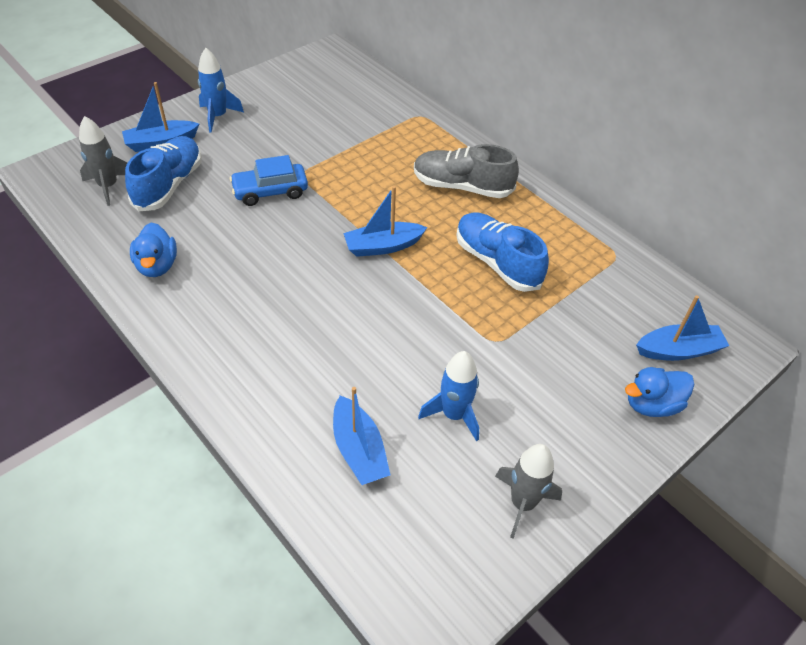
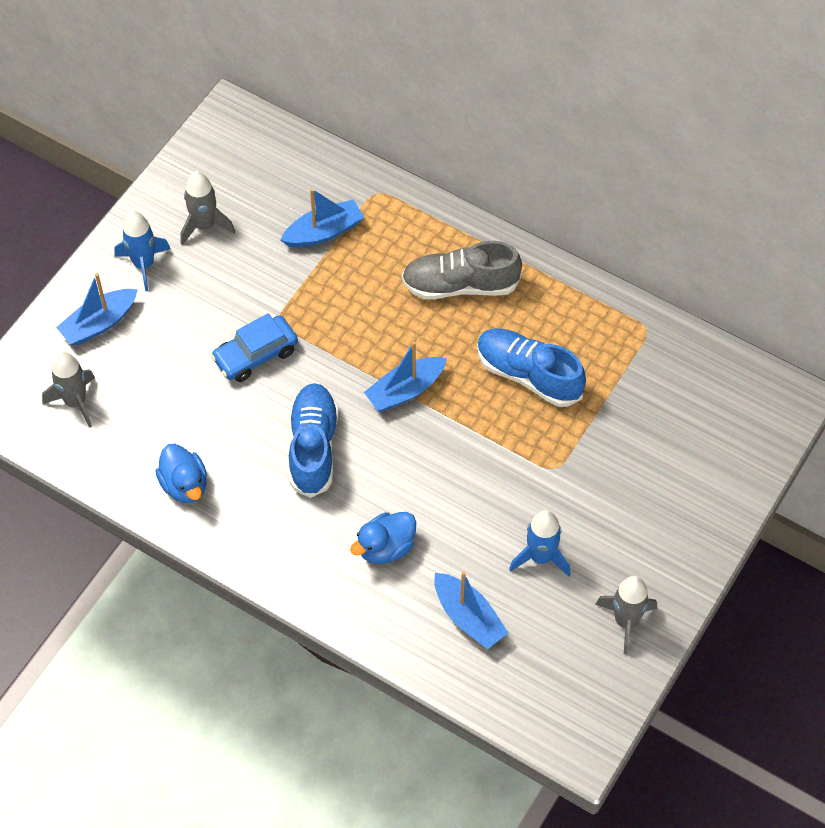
camera: 15 degrees left, 10 degrees up
blue shoe [125,136,202,211] -> blue shoe moved to [289,383,339,498]
blue duck [625,367,694,417] -> blue duck moved to [350,512,416,564]
blue boat [636,295,729,361] -> blue boat moved to [280,188,364,247]
none -> grey rocket [180,171,235,245]

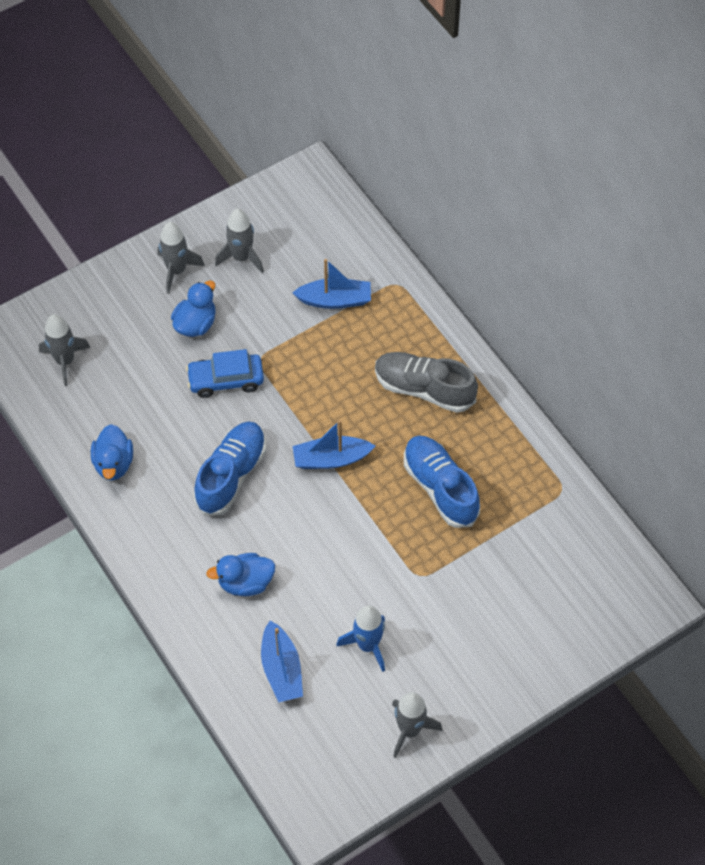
camera: 25 degrees right, 0 degrees up
blue boat [56,273,138,345] -> none
blue rocket [114,211,170,291] -> grey rocket [158,222,205,293]
none -> blue duck [171,281,216,337]

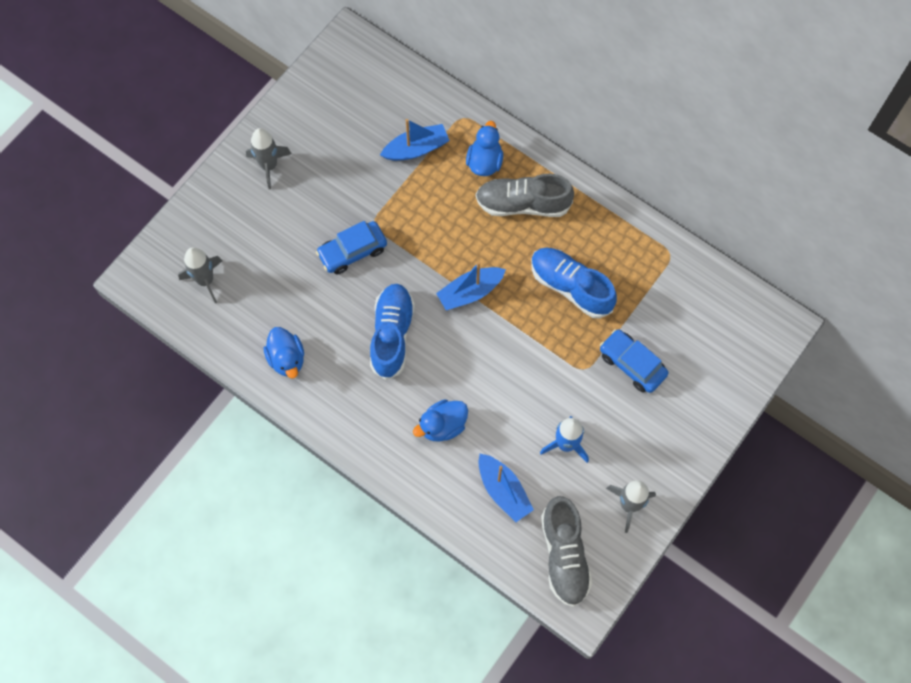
camera: 20 degrees left, 10 degrees up
blue duck [171,281,216,337] -> blue duck moved to [466,121,503,176]
grey rocket [215,208,264,273] -> none
none -> grey shoe [541,496,592,607]
none -> blue car [600,329,669,393]

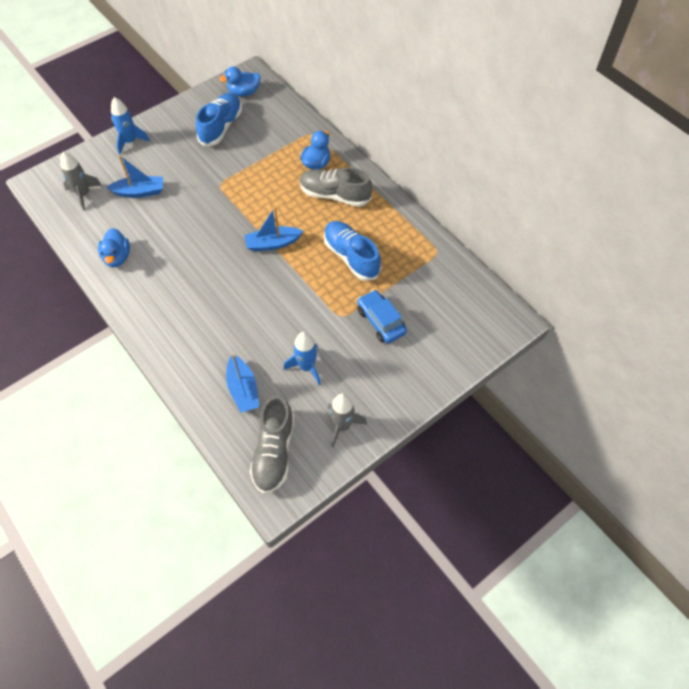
camera: 15 degrees right, 10 degrees down
grey rocket [246,128,291,189] -> none
blue car [316,221,387,275] -> none
blue shoe [370,284,415,380] -> blue shoe moved to [196,93,242,146]
blue boat [380,119,450,161] -> blue boat moved to [106,155,163,198]
blue duck [413,399,468,442] -> blue duck moved to [219,67,261,97]
none -> blue rocket [111,97,150,155]

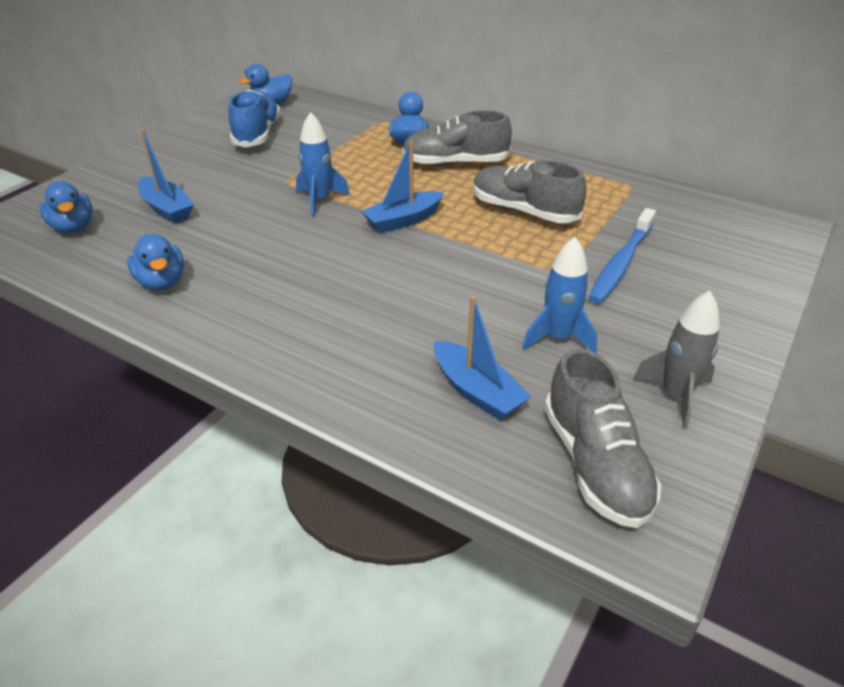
camera: 20 degrees left, 20 degrees down
grey rocket [60,152,101,210] -> blue duck [39,181,93,233]
blue boat [106,155,163,198] -> blue boat turned 75 degrees clockwise [138,130,193,224]
blue rocket [111,97,150,155] -> blue rocket moved to [296,112,350,217]
blue shoe [324,221,381,281] -> grey shoe [473,160,587,223]
blue car [357,290,407,343] -> blue toothbrush [588,208,656,304]

